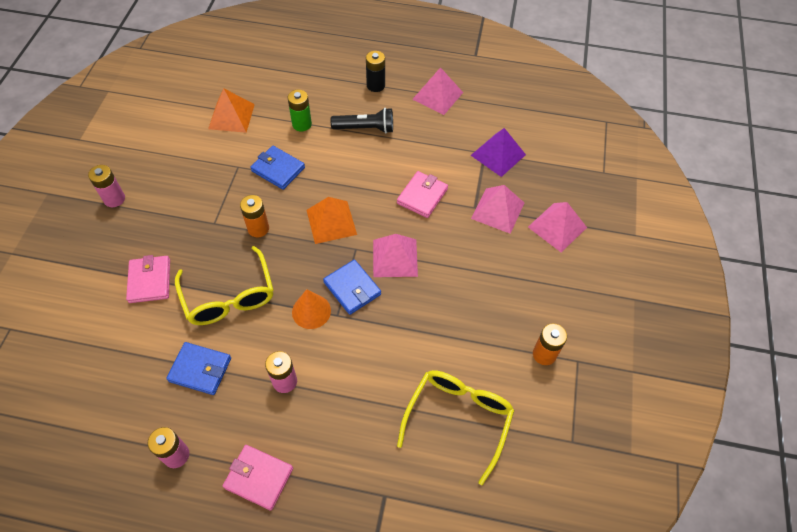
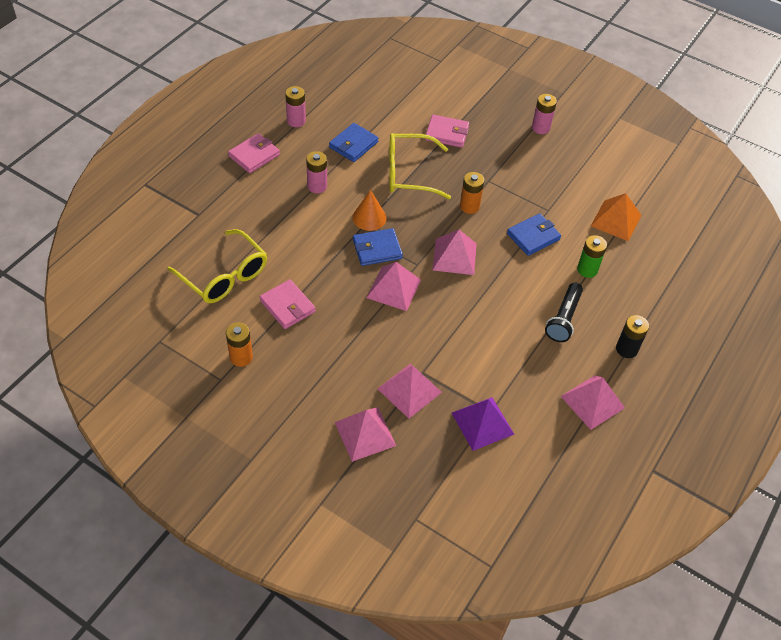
camera: 110 degrees right, 5 degrees down
orange pyramid [306,197,357,244] -> pink pyramid [432,230,477,275]
pink wallet [397,171,448,218] -> pink wallet moved to [260,279,316,329]

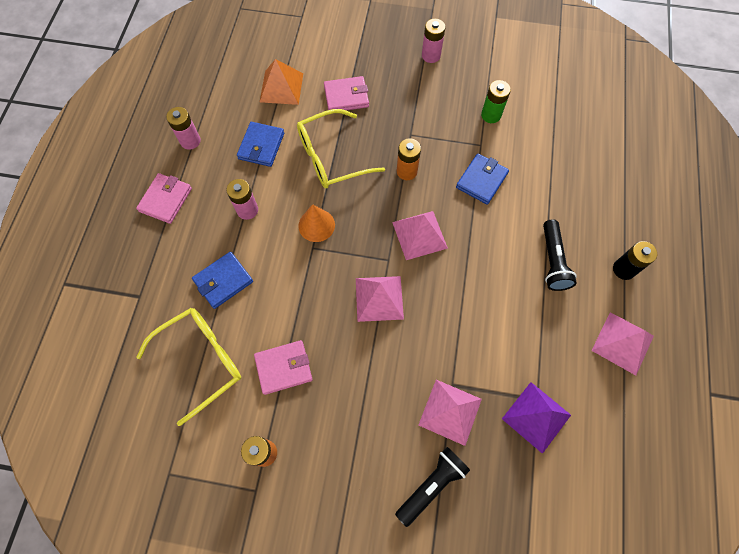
camera: 20 degrees left, 15 degrees up
yellow glasses [167,229,267,303] -> yellow glasses turned 60 degrees counterclockwise [136,308,241,426]
pink wallet [260,279,316,329] -> pink wallet turned 45 degrees counterclockwise [254,340,312,395]
pink pyramid [335,407,396,462] -> black flashlight [395,447,470,527]
blue wallet [353,228,403,266] -> blue wallet moved to [192,252,253,309]
green battery [577,235,607,278] -> green battery moved to [481,80,511,123]
orange pyramid [591,193,641,241] -> orange pyramid moved to [260,59,303,105]

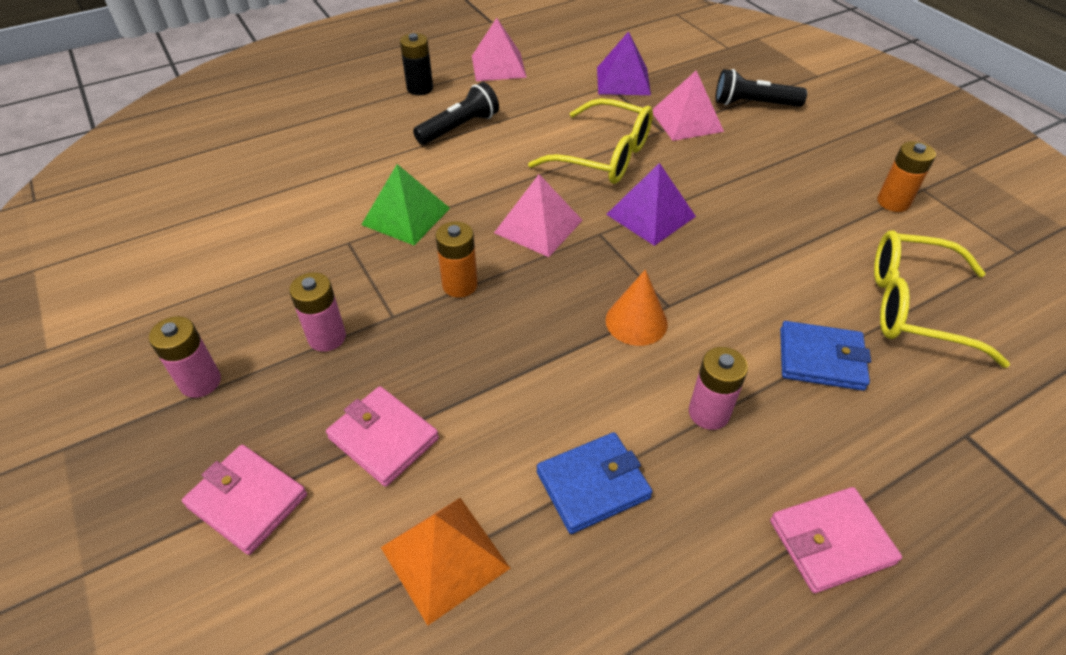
camera: 130 degrees left, 20 degrees down
pink battery [166,107,201,150] -> pink battery moved to [289,272,346,352]
pink wallet [254,340,312,395] -> pink wallet moved to [182,445,307,555]
yellow glasses [297,109,385,188] -> yellow glasses moved to [528,98,653,184]
pink pyramid [356,276,404,322] -> purple pyramid [606,163,696,246]
blue wallet [456,154,509,205] -> green pyramid [361,164,450,245]
green battery [481,80,511,123] -> none

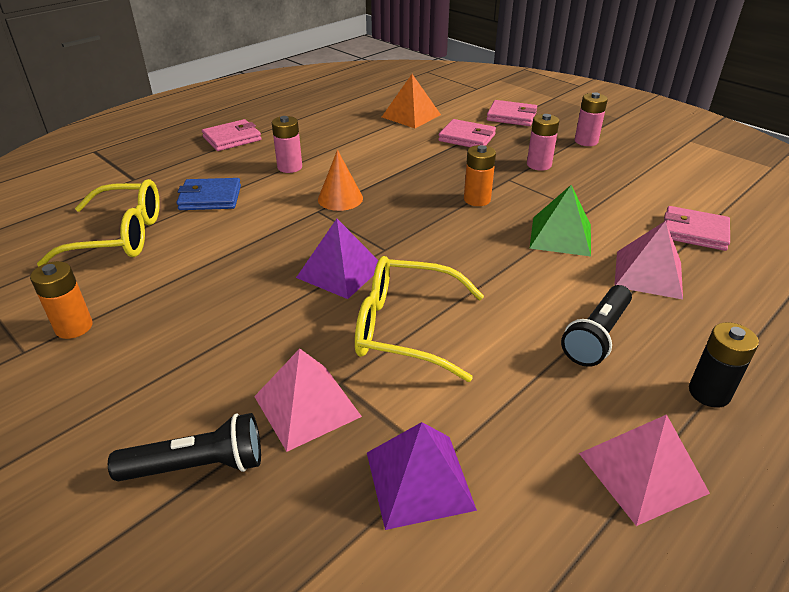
camera: 165 degrees right, 10 degrees down
pink pyramid [494,174,583,257] -> pink pyramid moved to [614,221,683,299]
blue wallet [537,432,653,534] -> none
none -> pink wallet [664,206,730,251]

